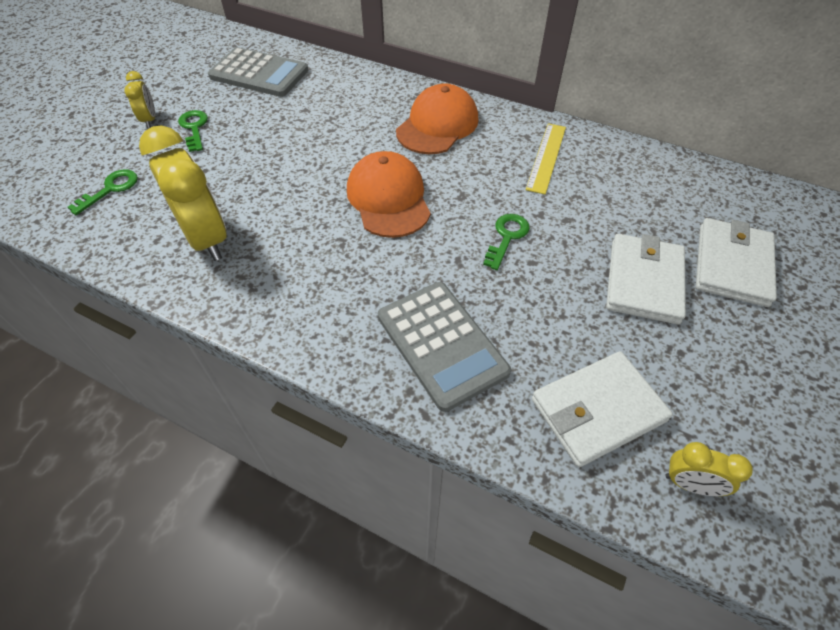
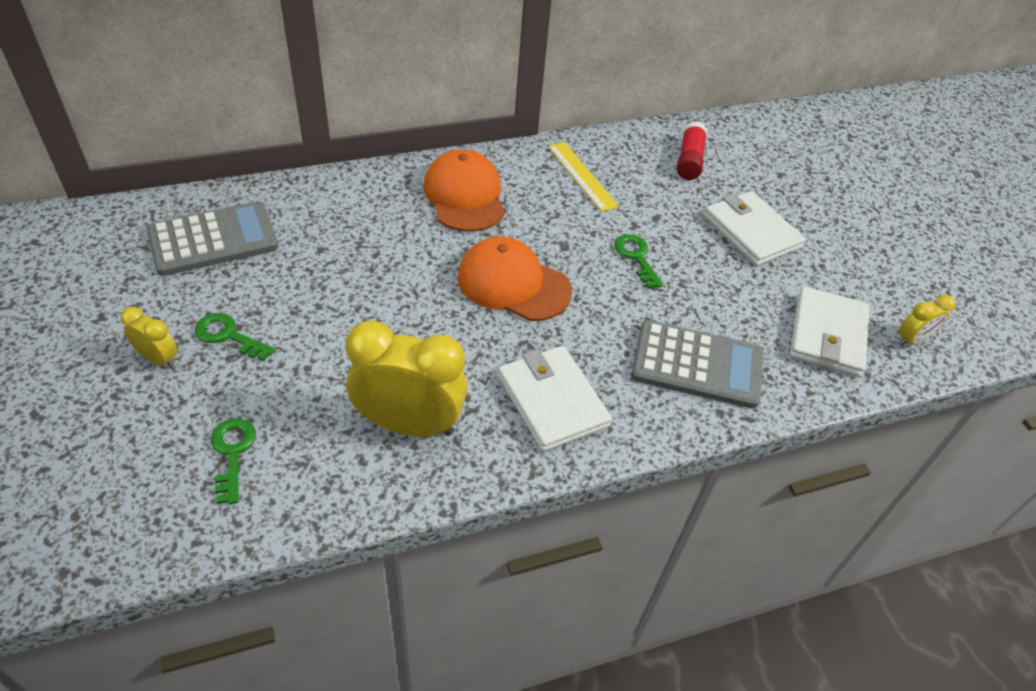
camera: 50 degrees left, 5 degrees down
white wallet [696,218,777,307] -> white wallet moved to [498,346,612,452]
none -> red glue stick [677,121,707,180]

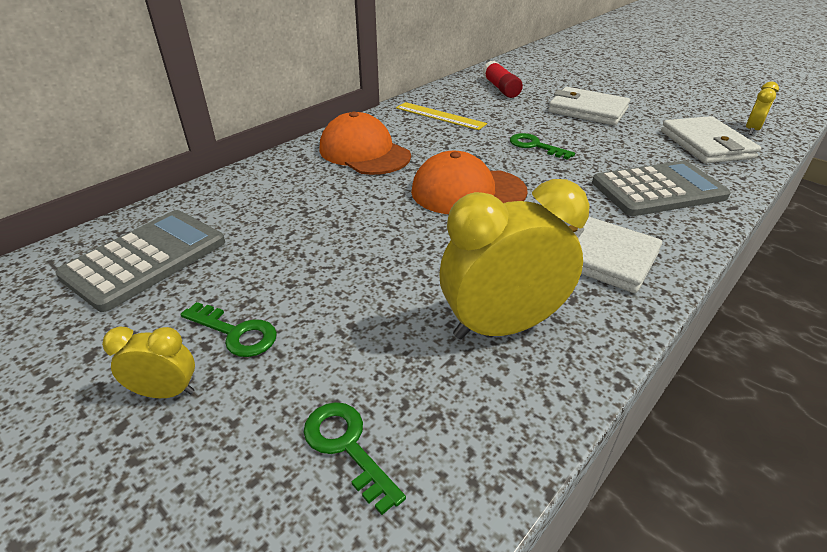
camera: 25 degrees left, 10 degrees down
green key [195,313,275,361] -> green key turned 150 degrees counterclockwise [180,302,277,357]

